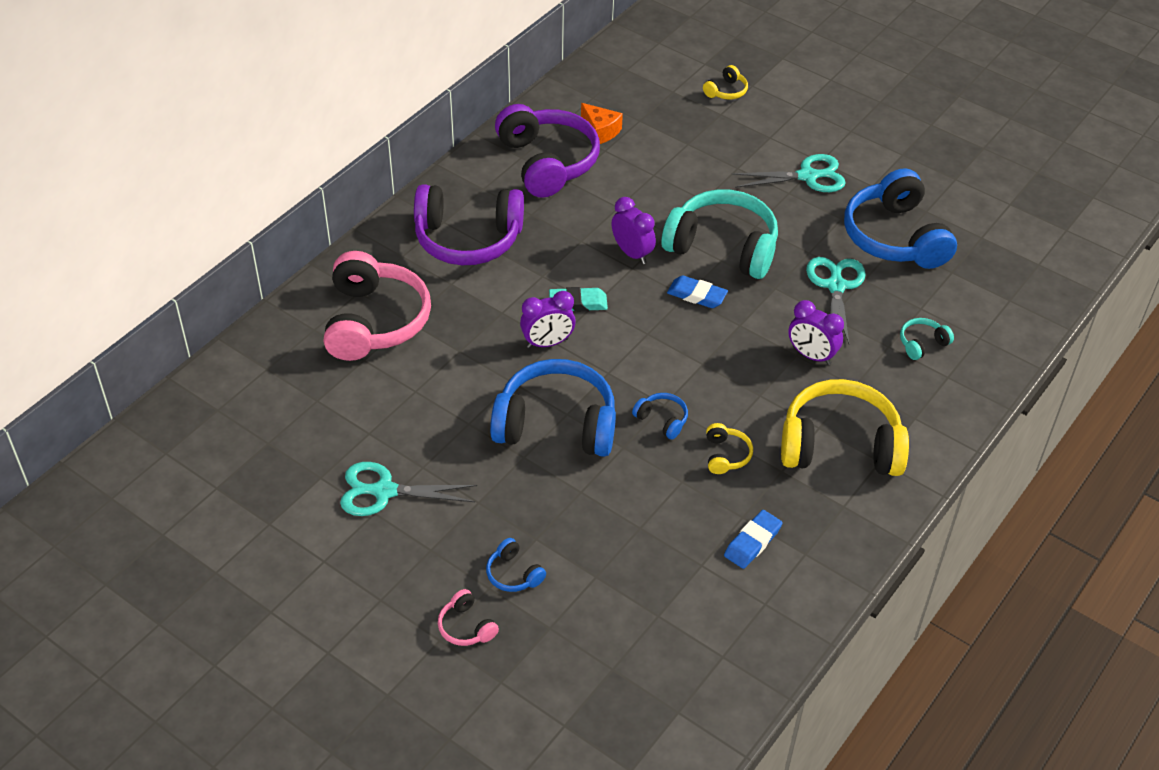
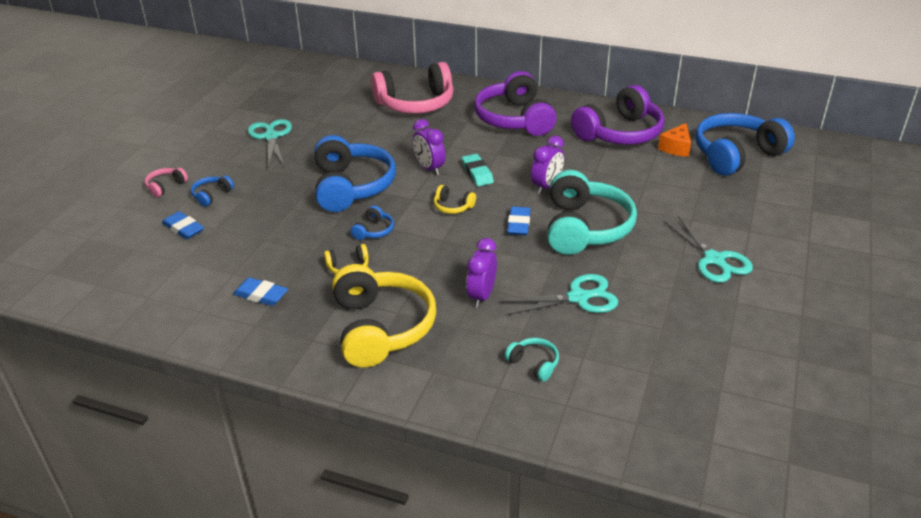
camera: 75 degrees right, 10 degrees down
yellow headphones [703,65,748,100] -> yellow headphones moved to [434,185,476,214]
blue headphones [844,168,957,269] -> blue headphones moved to [695,113,795,176]
none -> blue eraser [162,211,204,240]

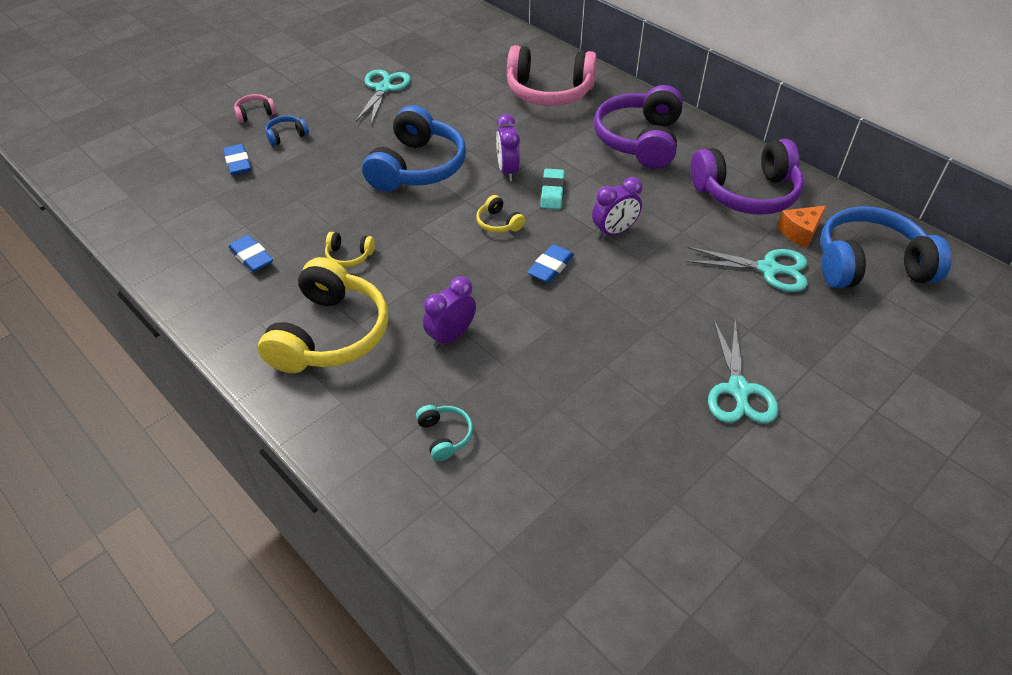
camera: 25 degrees right, 10 degrees up
blue headphones [351,205,394,240] -> none
turquoise scissors [500,274,618,316] -> turquoise scissors moved to [686,247,808,292]
turquoise headphones [547,170,637,255] -> none

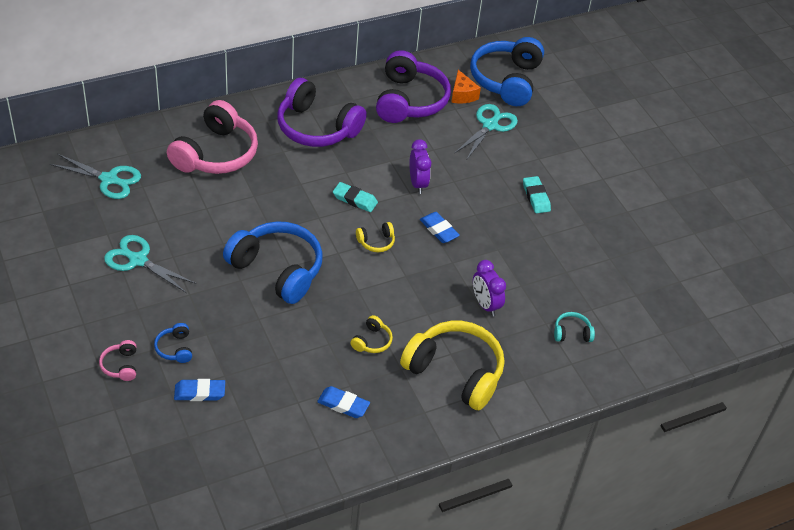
camera: 75 degrees left, 0 degrees up
blue eraser [228,235,273,272] -> blue eraser turned 45 degrees clockwise [317,386,370,418]
purple clock [496,114,520,181] -> none
turquoise scissors [708,320,779,424] -> turquoise scissors moved to [50,154,141,199]
none -> turquoise eraser [523,176,551,213]

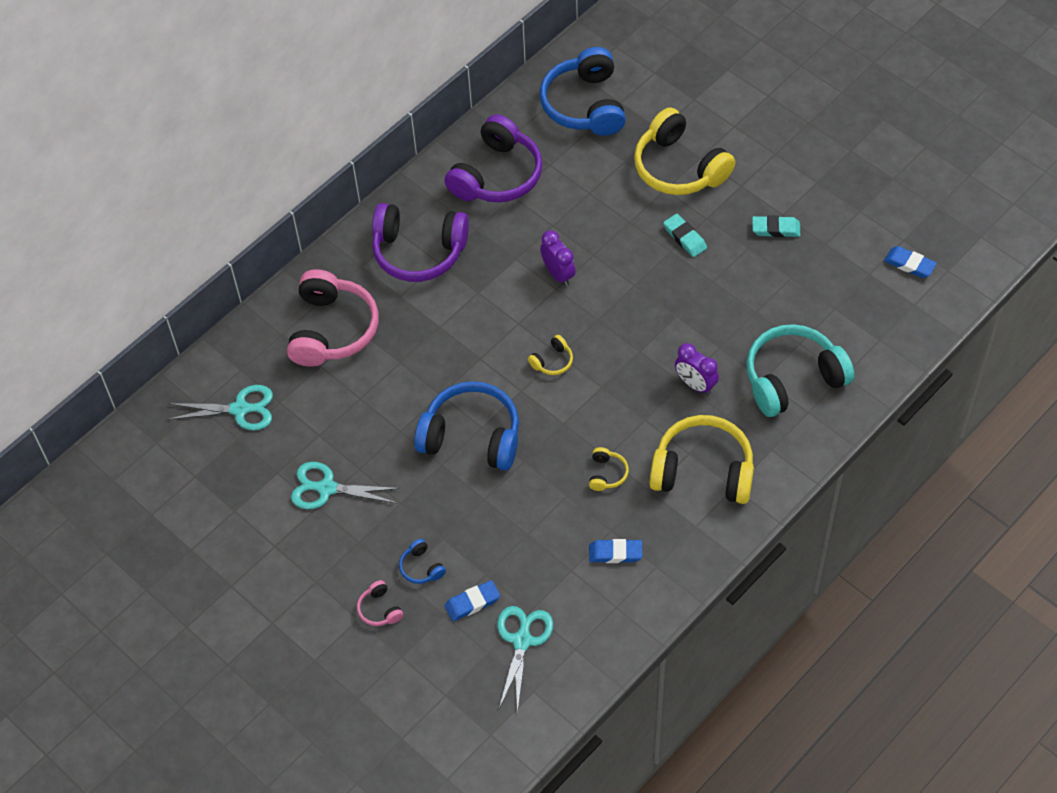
camera: 15 degrees left, 10 degrees up
turquoise eraser [333,182,378,212] -> turquoise eraser moved to [752,215,800,237]
purple headphones [376,50,451,123] -> purple headphones turned 45 degrees clockwise [445,114,542,202]
blue eraser [420,212,460,243] -> blue eraser moved to [884,246,937,278]
orange cheese [451,70,481,103] -> none
turquoise scissors [455,104,518,159] -> turquoise scissors moved to [497,606,553,713]
turquoise headphones [554,312,595,342] -> turquoise headphones [746,324,854,417], size x2.36
none -> yellow headphones [634,108,735,195]

